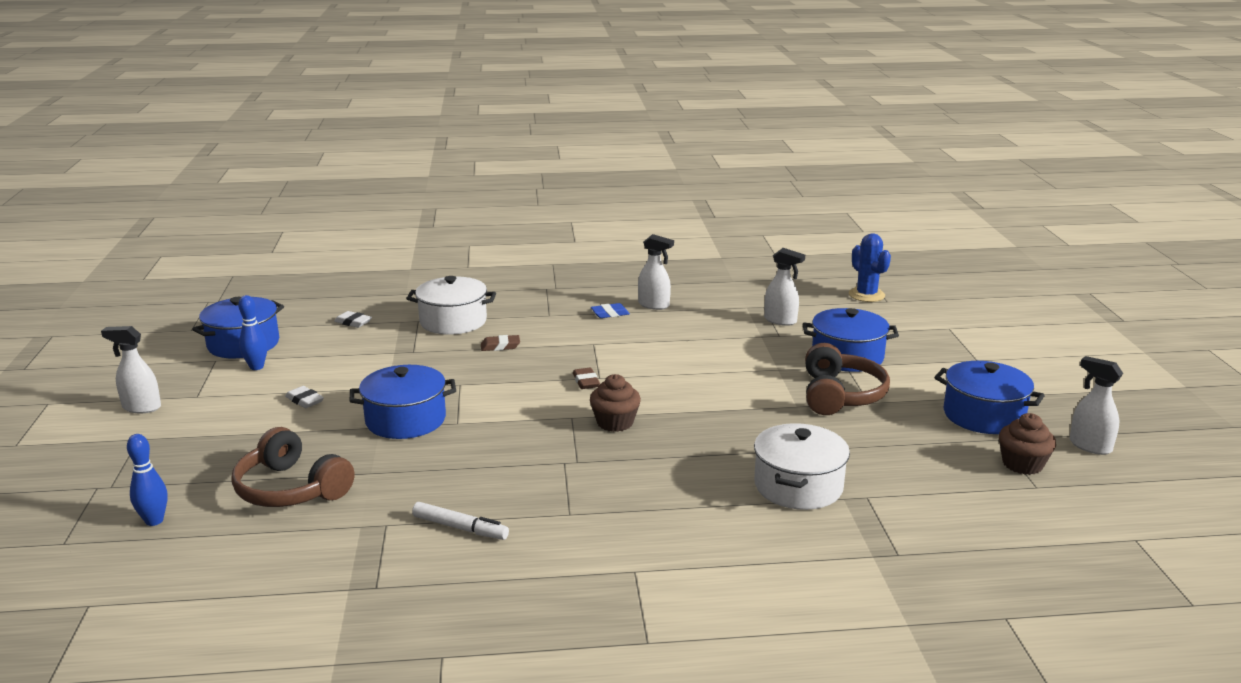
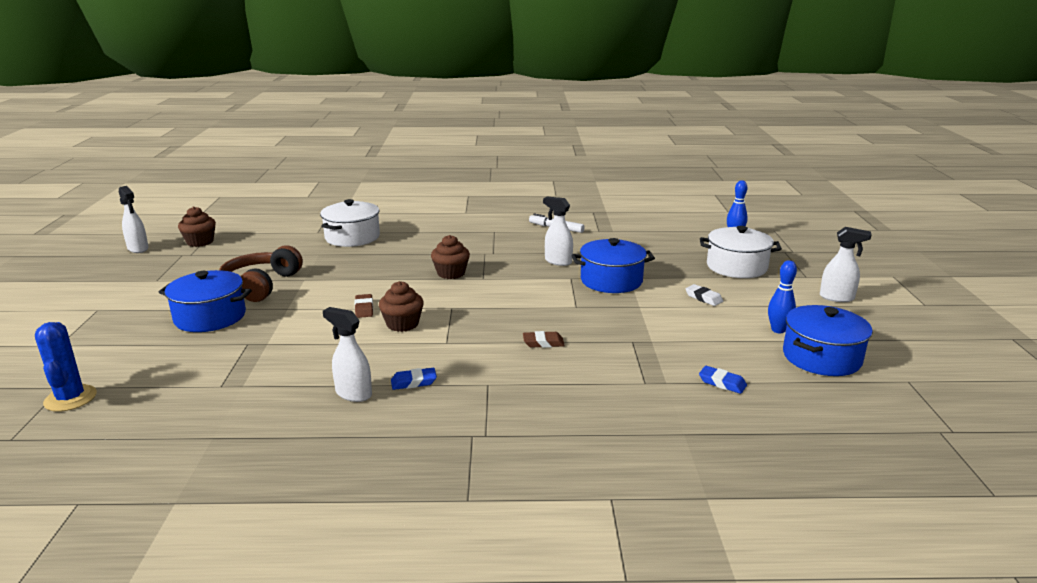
camera: 175 degrees left, 0 degrees up
brown headphones [232,427,354,507] -> none
white eraser [334,311,372,328] -> blue eraser [699,366,747,394]
white pot [406,276,496,335] -> white pot moved to [700,226,782,278]
brown eraser [573,368,600,389] -> brown eraser moved to [354,294,373,318]
white spray bottle [764,248,805,326] -> white spray bottle moved to [543,197,573,266]
blue pot [934,361,1045,434] -> none
none -> brown cupcake [379,281,424,332]

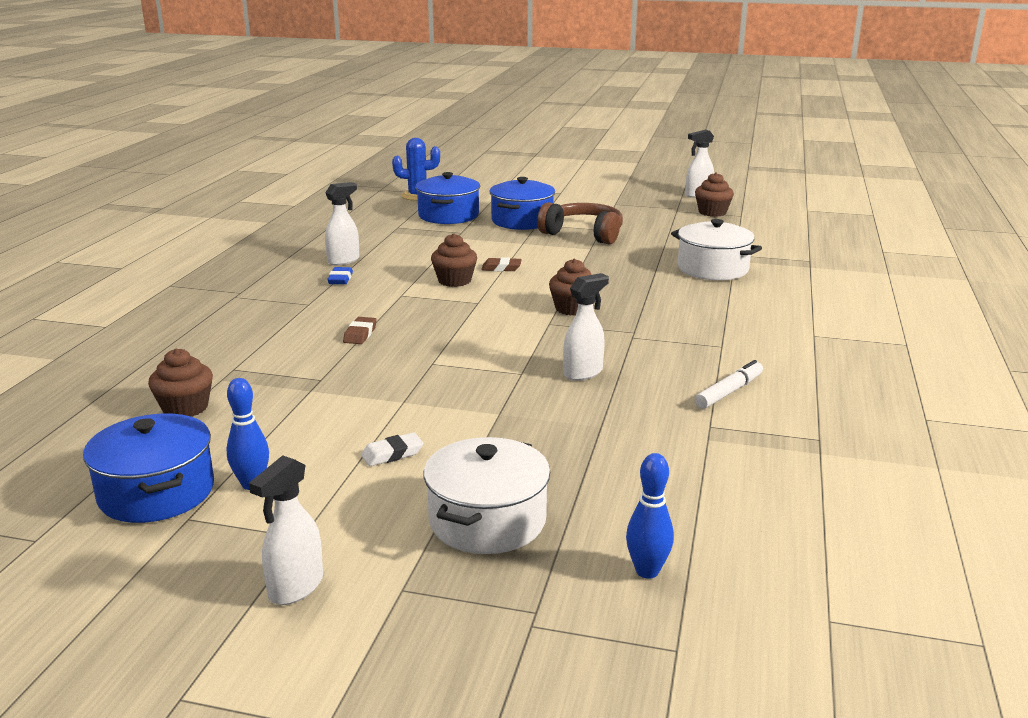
camera: 105 degrees right, 0 degrees up
blue pot [571,238,655,293] -> blue pot moved to [415,172,480,224]
blue eraser [699,366,747,394] -> brown cupcake [148,348,213,417]

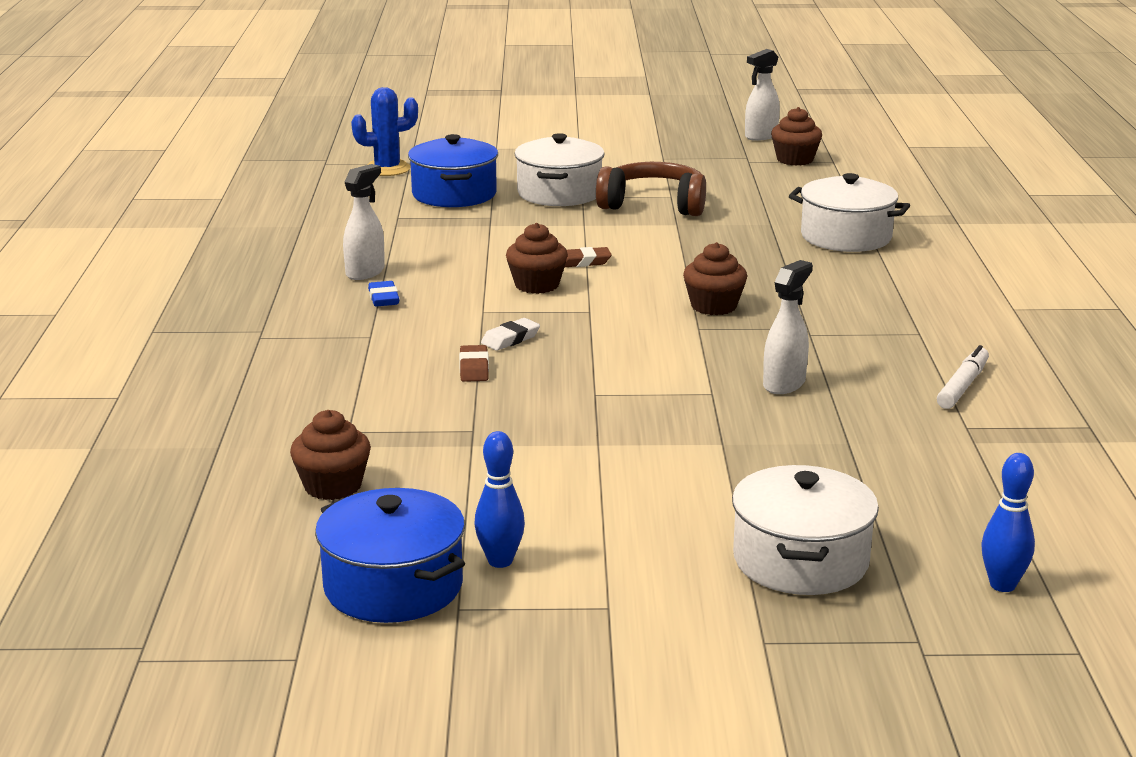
camera: 15 degrees left, 0 degrees up
white spray bottle [249,455,323,605] -> none
white eraser [361,432,423,466] -> white eraser moved to [481,318,540,351]
blue pot [489,177,555,230] -> white pot [515,133,604,206]

